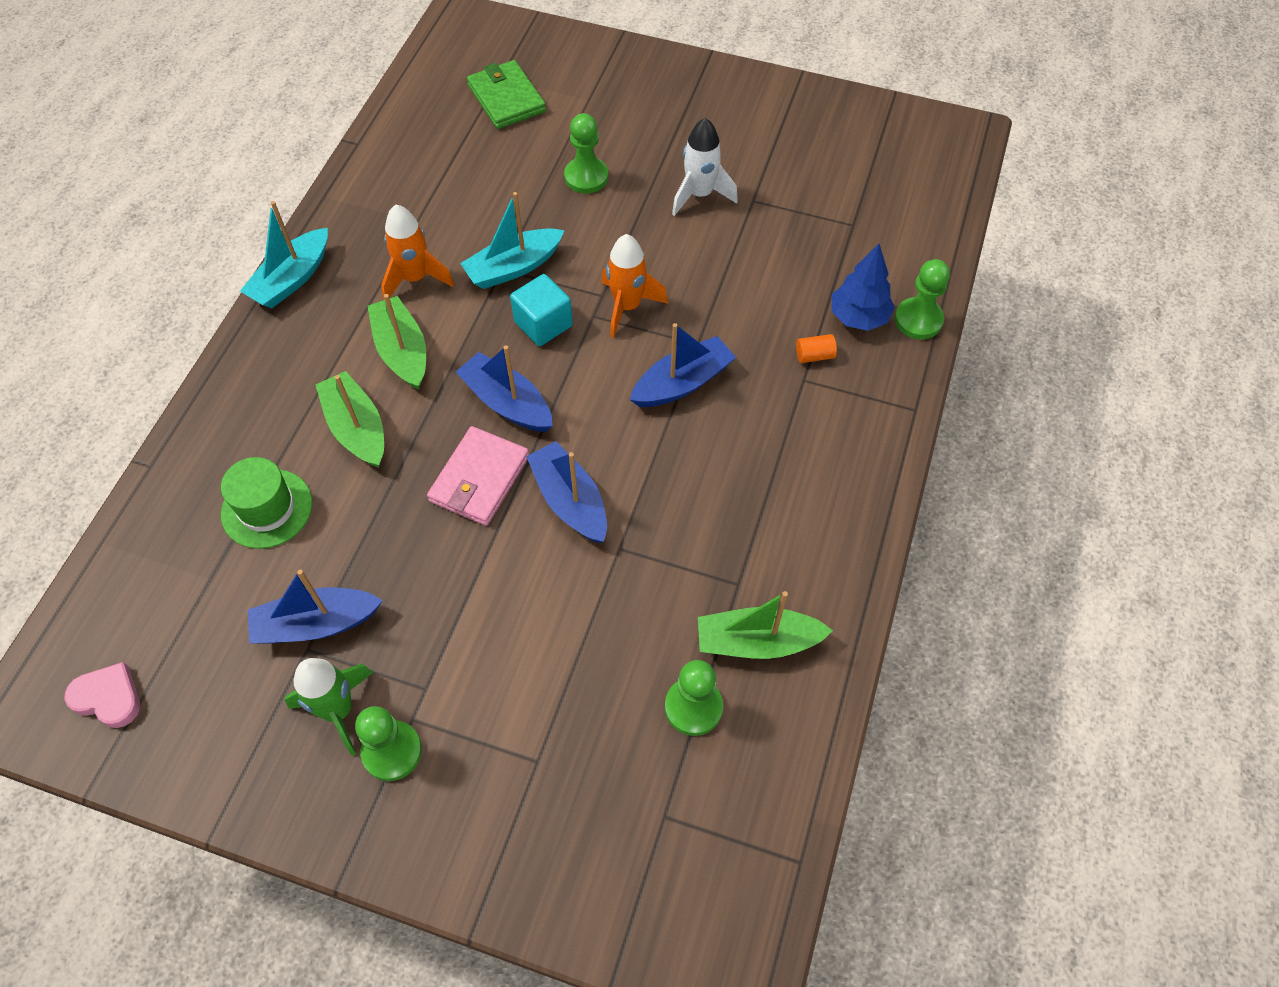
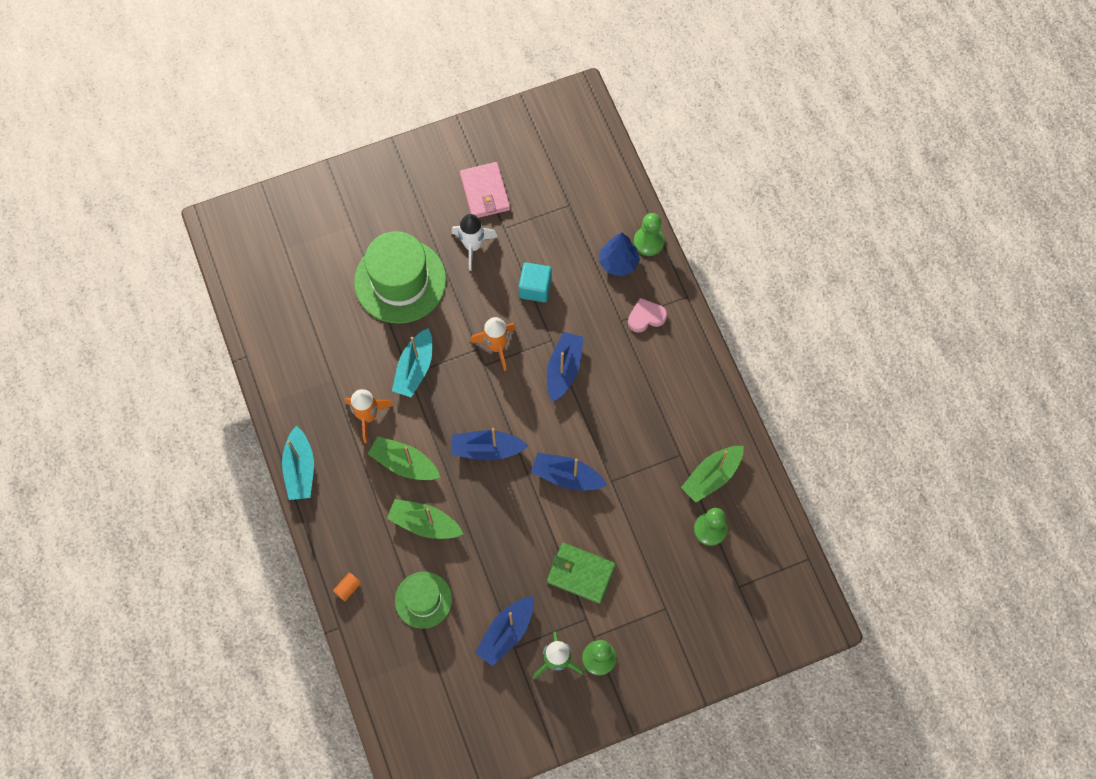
camera: 40 degrees left, 10 degrees up
pink heart [64,662,140,728] -> pink heart moved to [628,298,667,333]
pink wallet [427,426,529,526] -> pink wallet moved to [460,162,510,218]
green wallet [467,60,546,129] -> green wallet moved to [547,543,616,604]
turquoise cube [510,274,573,346] -> turquoise cube moved to [519,262,552,302]
green pawn [564,113,608,193] -> green hat [354,231,446,324]
orange cylinder [796,334,837,363] -> orange cylinder moved to [333,573,361,601]

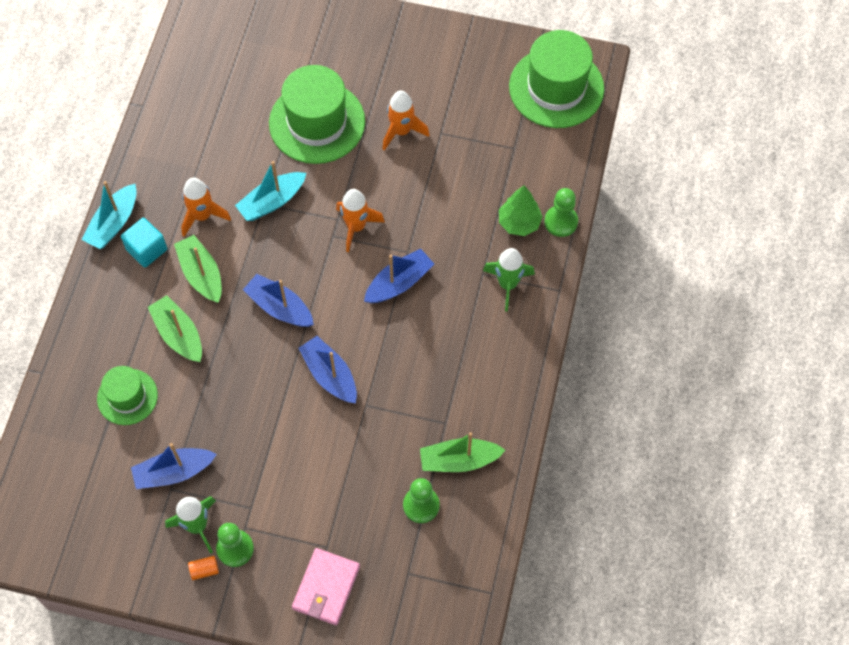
camera: 35 degrees right, 5 degrees down
orange cylinder [333,573,361,601] -> orange cylinder moved to [188,556,219,580]
white rocket [451,214,498,271] -> orange rocket [383,91,429,151]
pink wallet [460,162,510,218] -> pink wallet moved to [292,548,360,625]
turquoise cube [519,262,552,302] -> turquoise cube moved to [121,218,167,267]
green wallet [547,543,616,604] -> none
blue tree [599,233,640,277] -> green tree [499,186,543,236]
pink heart [628,298,667,333] -> green rocket [483,248,535,312]
none -> green hat [509,30,604,128]

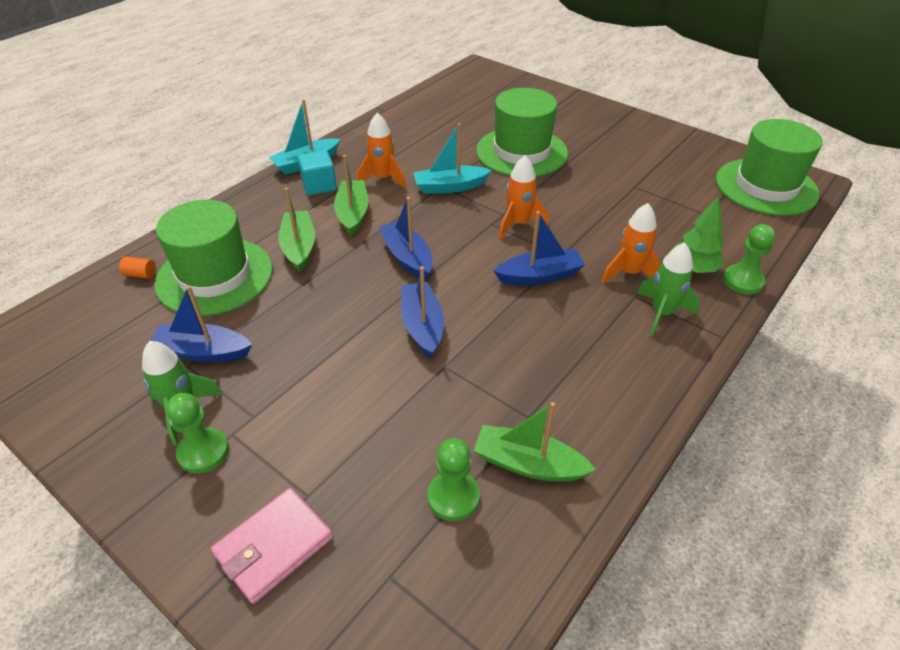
camera: 25 degrees right, 20 degrees down
green hat [97,366,158,425] -> green hat [154,200,273,316], size x1.74
orange cylinder [188,556,219,580] -> orange cylinder moved to [119,256,156,279]
orange rocket [383,91,429,151] -> orange rocket moved to [601,203,661,283]

